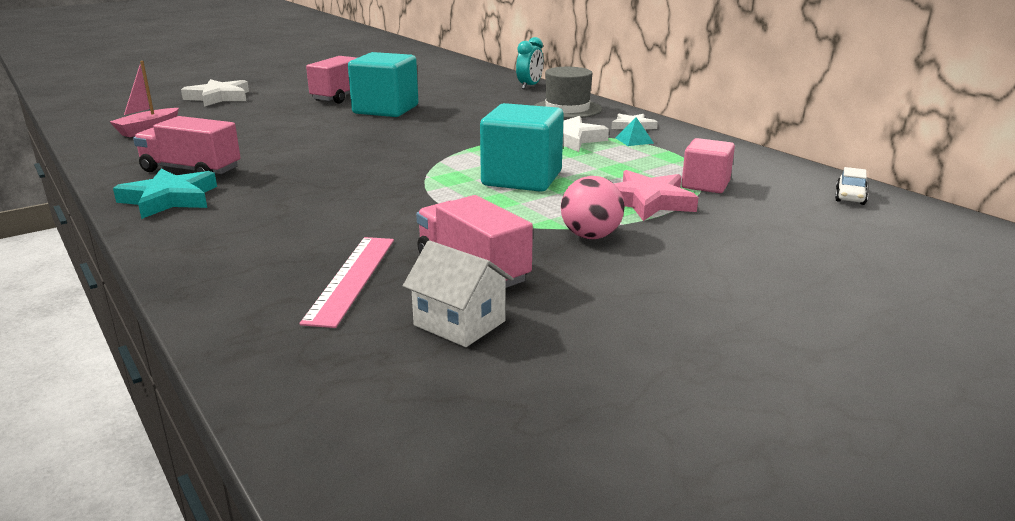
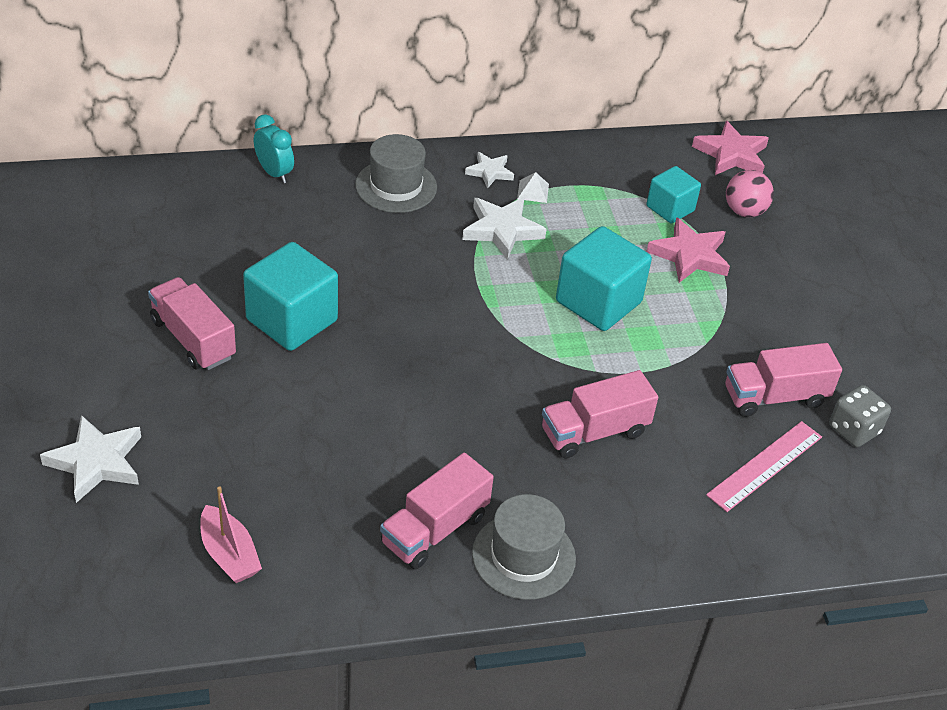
camera: 70 degrees left, 20 degrees up
turquoise star [113,169,217,219] -> grey hat [472,494,576,600]
pink ruler [299,237,394,328] -> pink ruler turned 75 degrees counterclockwise [706,421,822,512]
white house [403,240,514,347] -> grey dice [829,385,891,447]
pink ball [561,176,624,239] -> pink ball moved to [726,170,774,217]
turquoise pyramid [616,117,654,146] -> white pyramid [517,172,549,203]
pink cube [681,138,735,193] -> turquoise cube [646,166,701,223]
white car [835,167,868,205] -> pink star [692,120,769,175]
none -> pink truck [542,370,658,459]

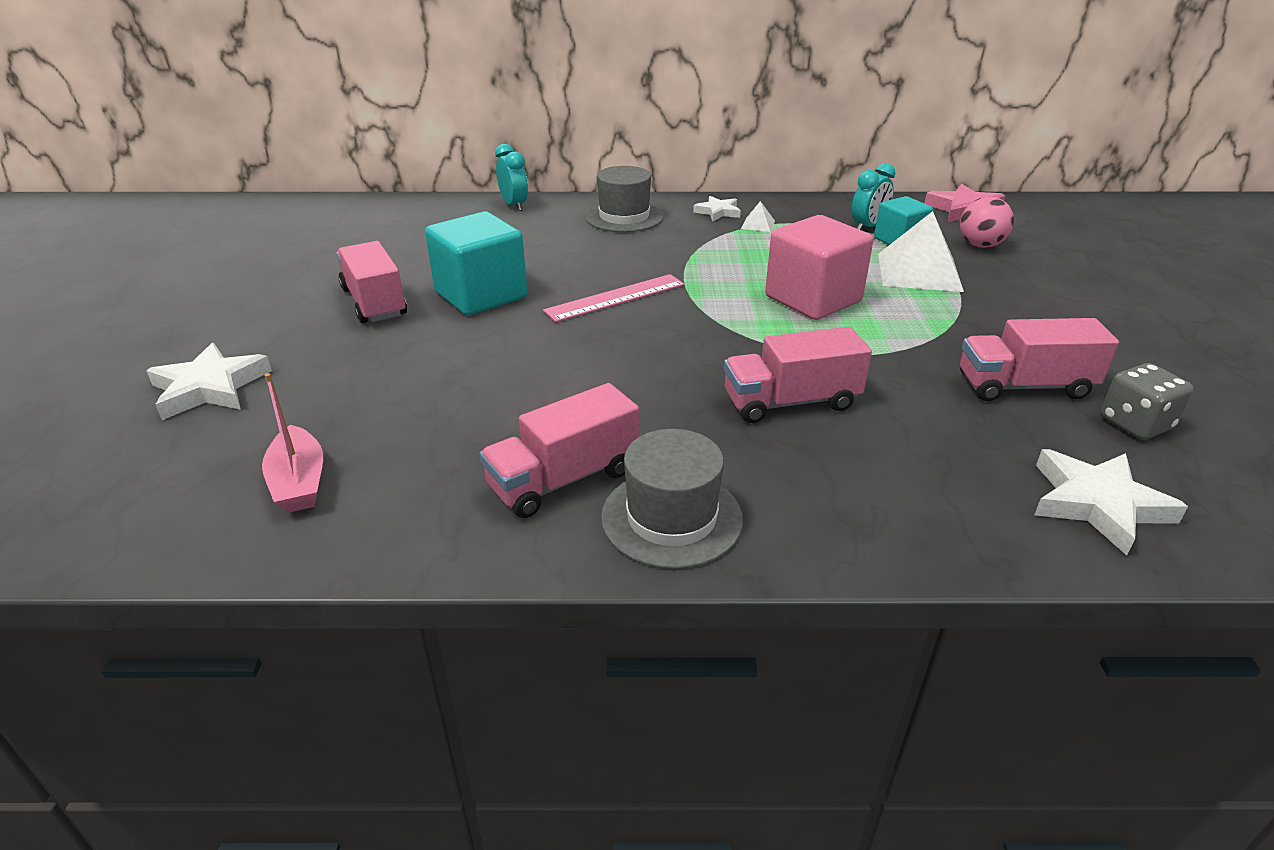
camera: 15 degrees right, 10 degrees down
white star [462,197,547,260] -> white star moved to [1034,449,1188,556]
turquoise cube [556,226,652,331] -> pink cube [765,215,873,320]
pink star [647,217,730,283] -> white pyramid [878,211,964,292]
pink ruler [706,421,822,512] -> pink ruler moved to [543,274,685,322]
none -> turquoise clock [851,163,896,230]

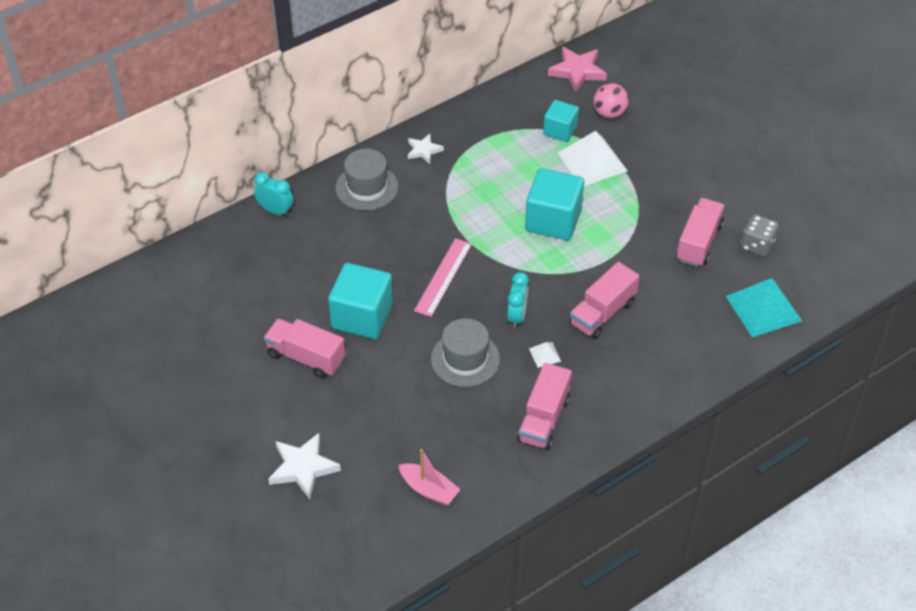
camera: 35 degrees left, 15 degrees up
grey hat [601,429,743,569] -> grey hat moved to [431,318,500,387]
white pyramid [741,201,775,232] -> white pyramid moved to [529,342,561,368]
pink cube [765,215,873,320] -> turquoise cube [525,168,584,241]
turquoise clock [851,163,896,230] -> turquoise clock moved to [507,272,529,329]
pink truck [960,318,1119,401] -> pink truck turned 150 degrees clockwise [676,198,725,267]
white star [1034,449,1188,556] -> turquoise pyramid [726,278,802,337]

